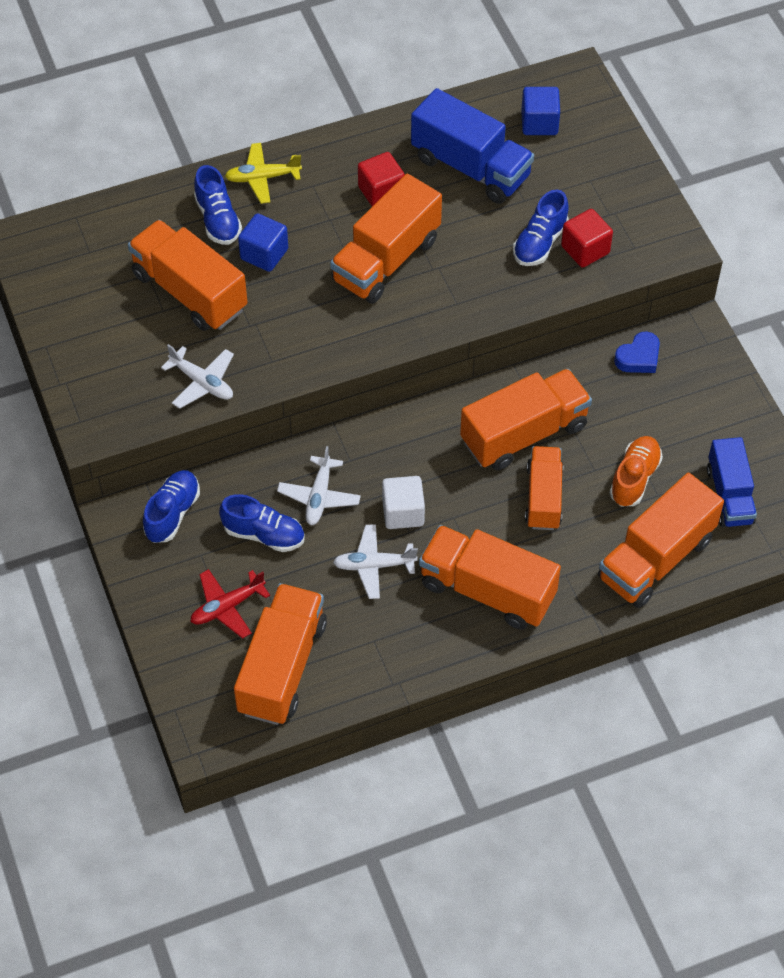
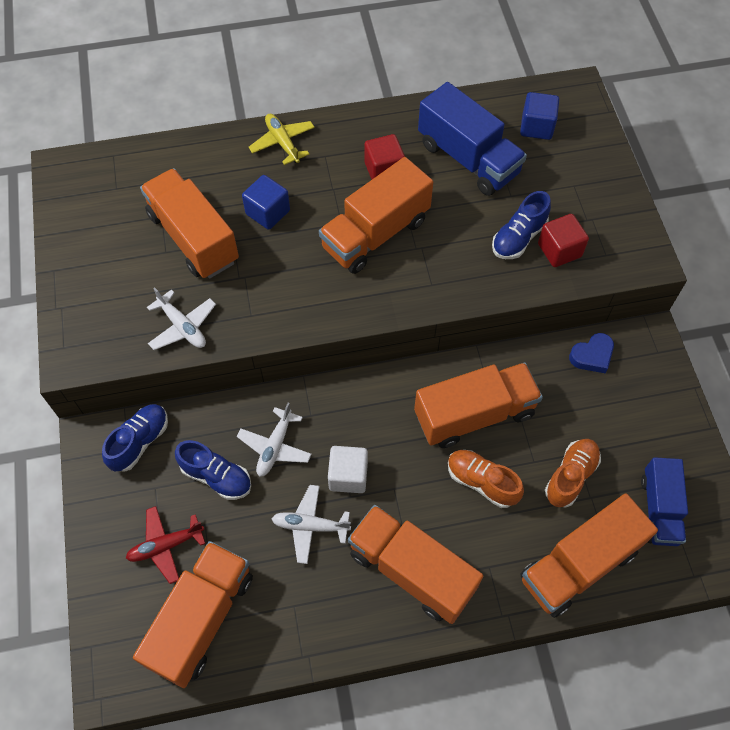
camera: 10 degrees right, 5 degrees up
blue shoe [194,165,242,245] -> none
yellow plane [225,143,302,204] -> yellow plane turned 60 degrees clockwise [249,114,315,165]
orange truck [525,446,563,530] -> orange shoe [448,450,524,508]

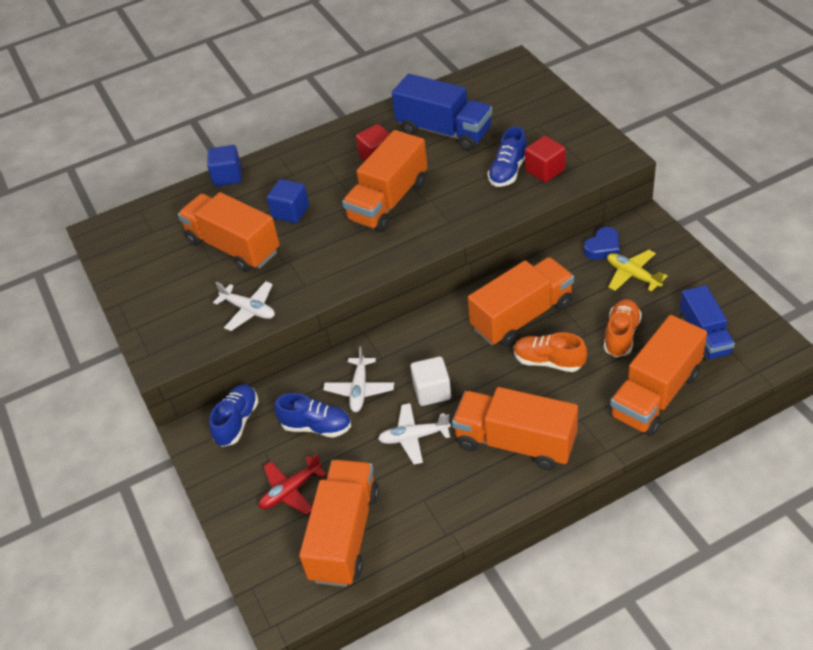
camera: 10 degrees left, 15 degrees down
yellow plane [249,114,315,165] -> yellow plane moved to [607,250,668,292]
blue cube [520,92,559,140] -> blue cube moved to [207,145,242,186]

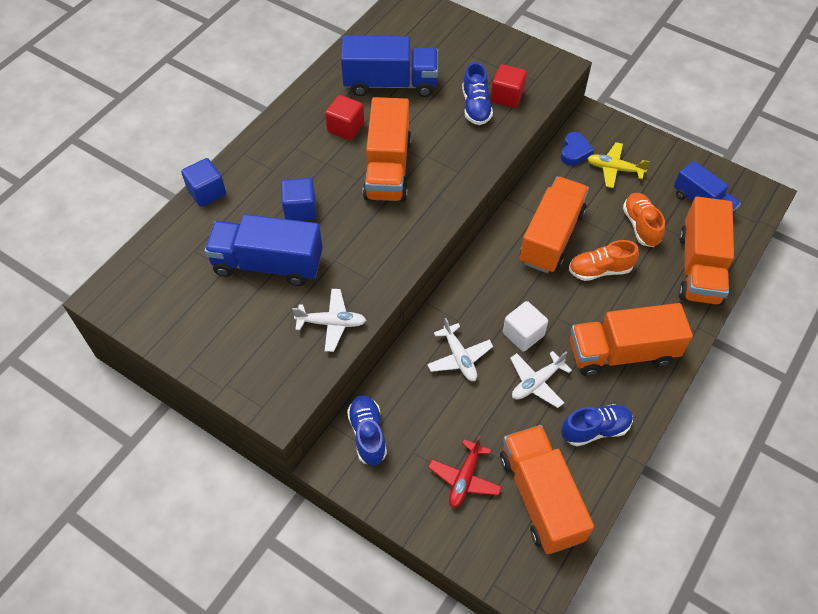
camera: 35 degrees left, 10 degrees up
orange truck [178,192,280,272] -> blue truck [204,214,323,286]
blue shoe [275,393,351,438] -> blue shoe moved to [561,404,633,446]

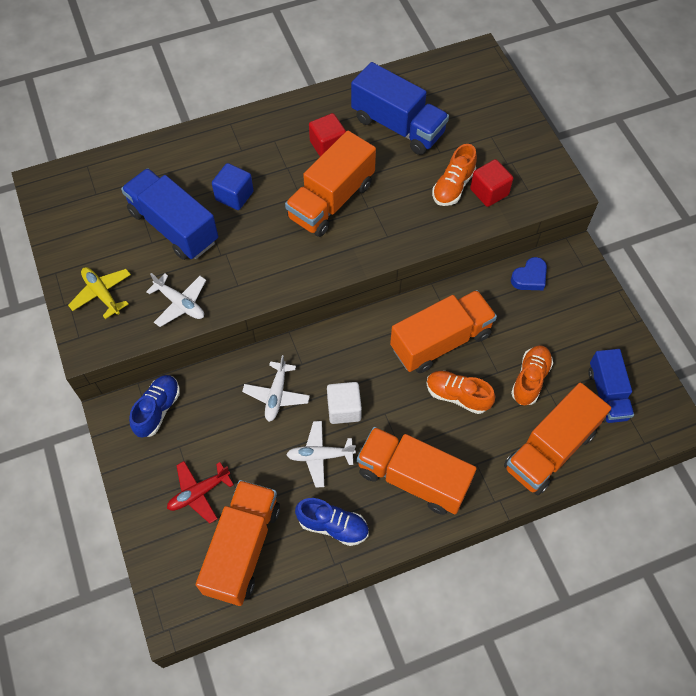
camera: 35 degrees right, 5 degrees up
blue cube [181,158,226,207] -> none
blue shoe [462,62,493,125] -> orange shoe [432,144,477,206]
yellow plane [587,142,650,188] -> yellow plane moved to [68,267,131,319]

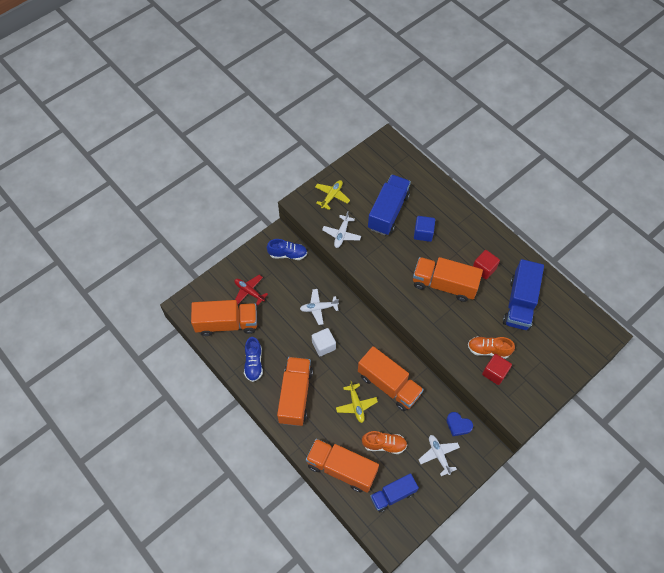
camera: 70 degrees right, 0 degrees up
white plane [286,421,356,487] -> white plane moved to [418,435,460,476]
orange shoe [427,371,495,414] -> yellow plane [336,381,378,423]

